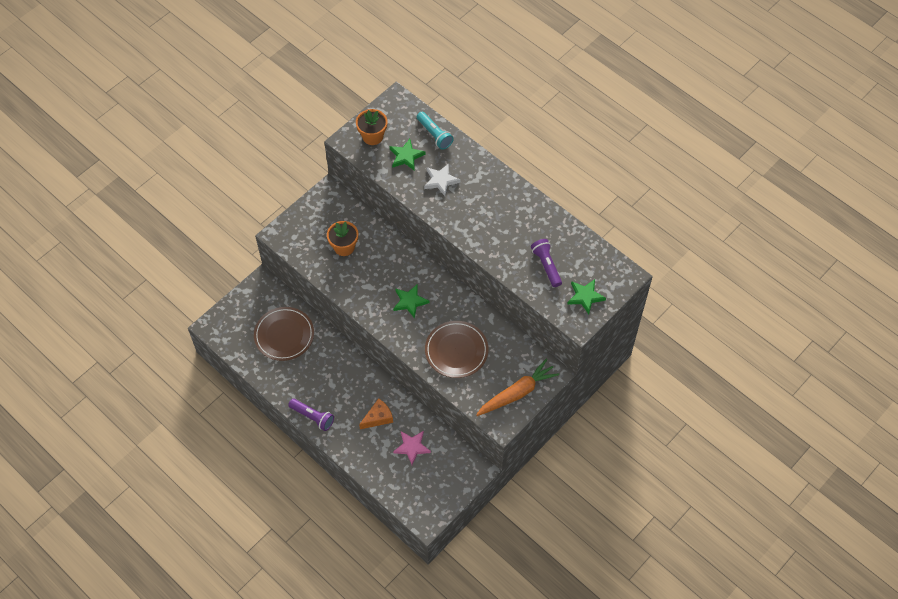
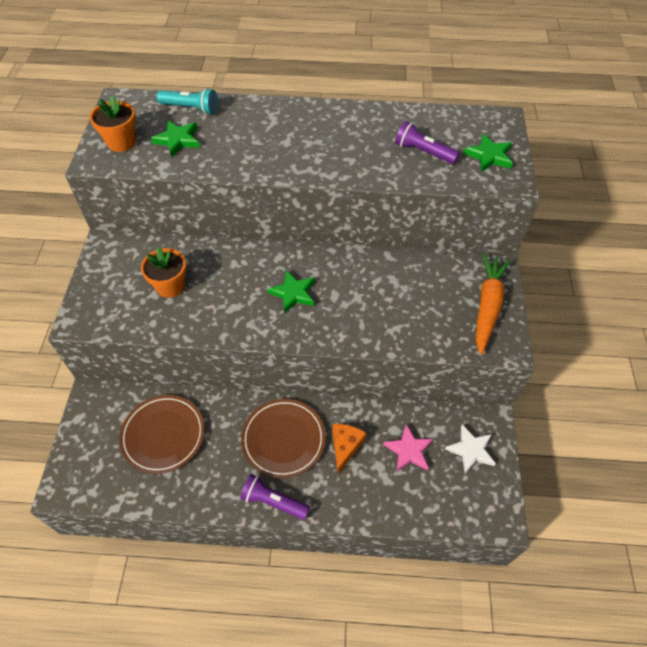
camera: 40 degrees left, 5 degrees down
purple flashlight [288,399,334,431] -> purple flashlight turned 150 degrees counterclockwise [240,474,310,520]
white star [424,164,460,196] -> white star moved to [445,424,496,474]
brown plate [425,321,488,378] -> brown plate moved to [241,399,326,478]

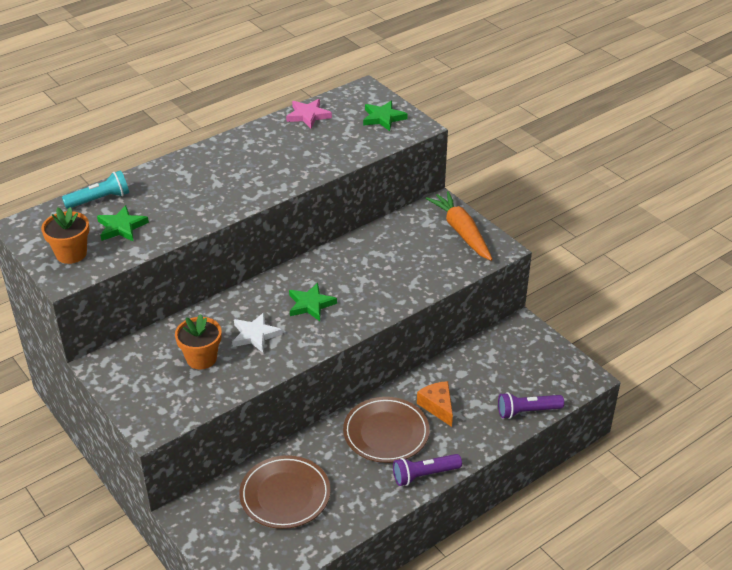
camera: 40 degrees left, 15 degrees down
pink star [383,424,433,472] -> pink star moved to [286,99,332,129]
purple flashlight [395,121,460,164] -> purple flashlight moved to [498,392,564,419]
white star [445,424,496,474] -> white star moved to [232,312,283,353]

